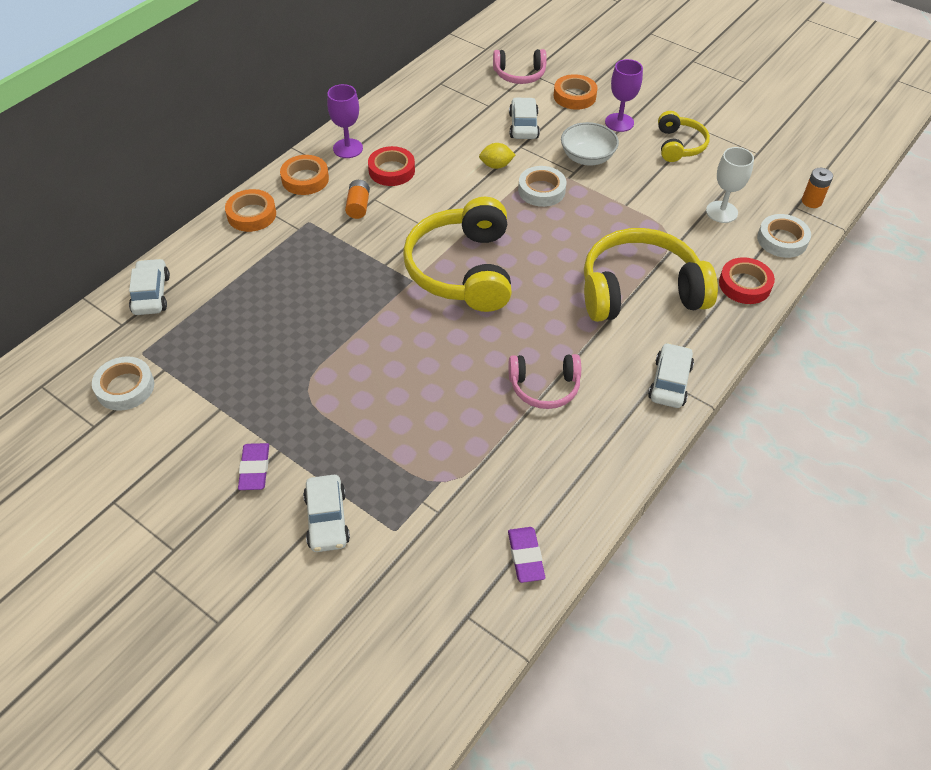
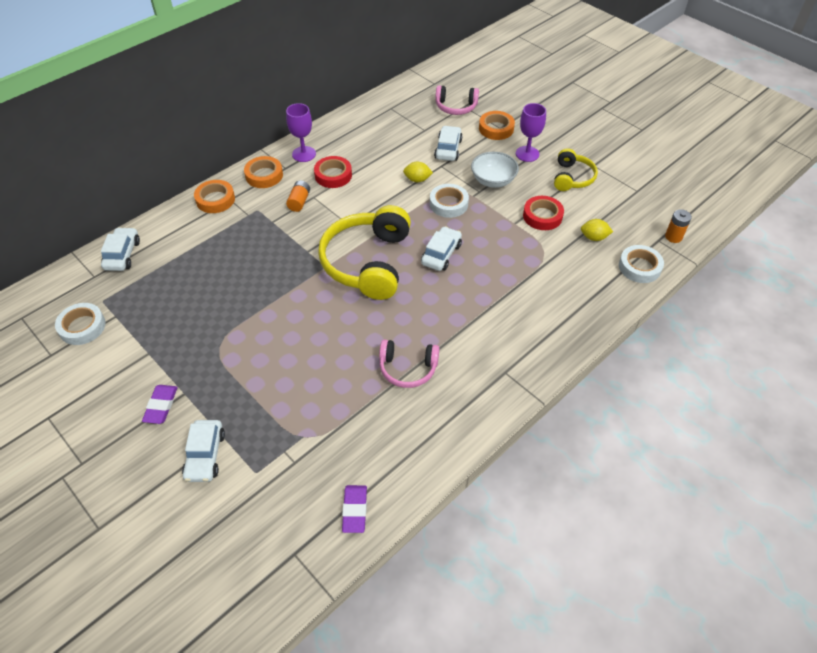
camera: 10 degrees right, 0 degrees up
yellow headphones [584,228,718,322] -> none
white car [648,343,694,408] -> white car moved to [421,226,462,271]
white goblet [706,147,754,223] -> yellow lemon [581,219,613,241]
red tape [719,257,775,304] -> red tape moved to [523,196,564,230]

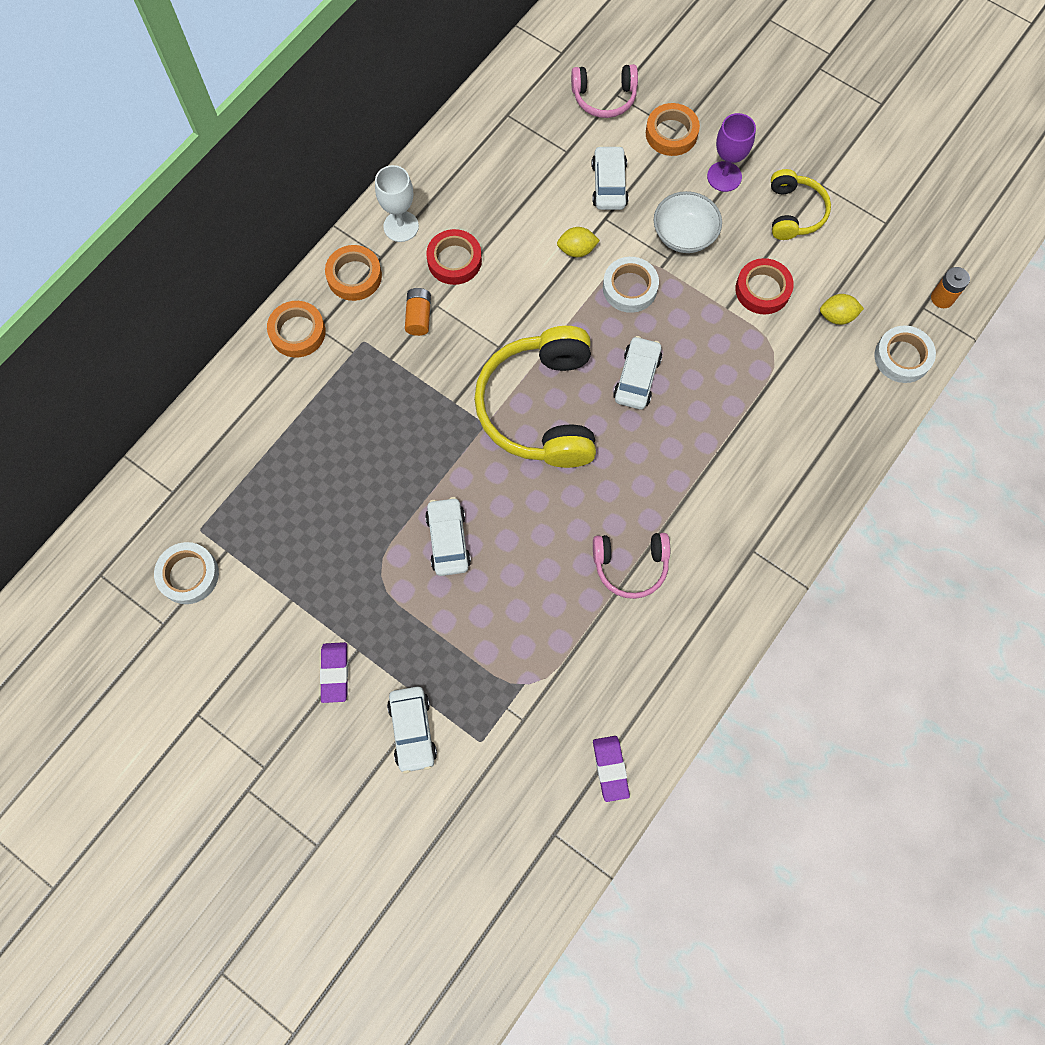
camera: 10 degrees left, 20 degrees up
white car [101,227,140,271] -> white car moved to [425,497,471,576]
purple goblet [286,103,316,162] -> white goblet [375,165,419,242]

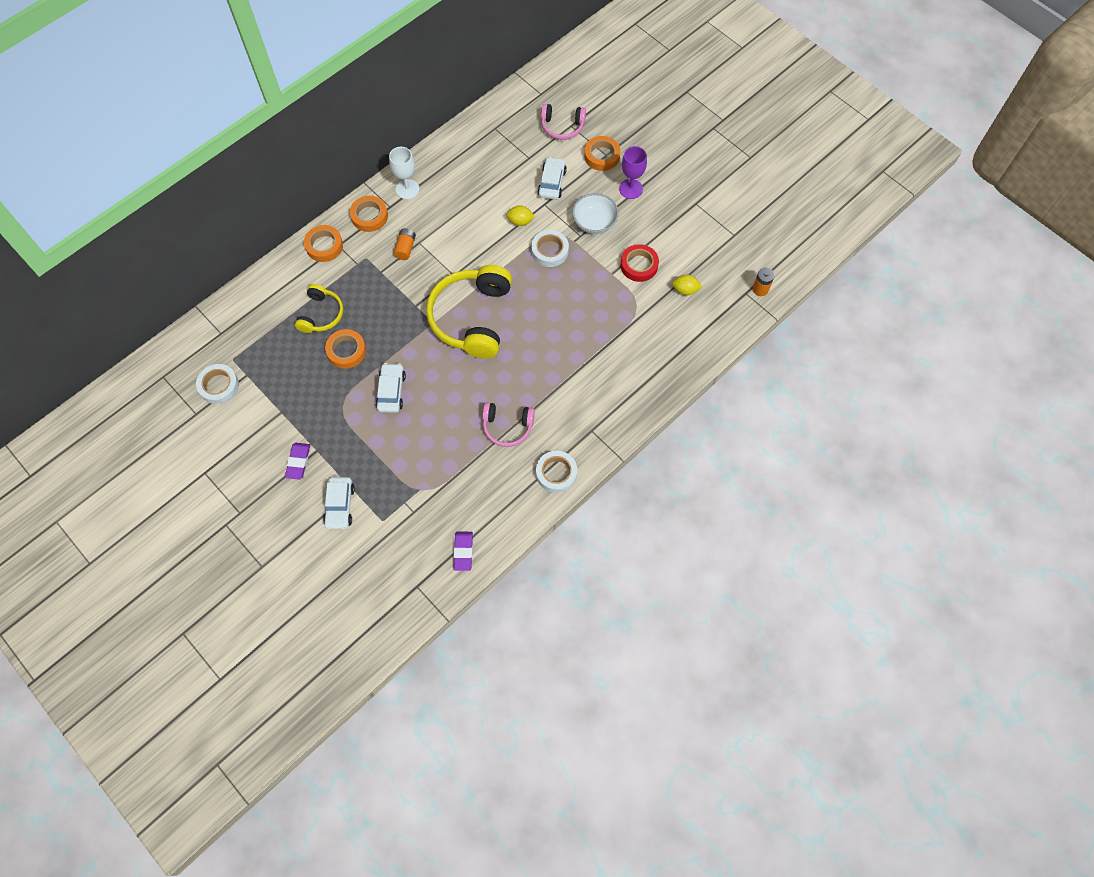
camera: 10 degrees right, 5 degrees down
red tape [426,229,482,285] -> none
white car [613,336,662,410] -> none
yellow headphones [771,169,831,240] -> yellow headphones moved to [295,284,343,333]
white tape [874,326,936,383] -> white tape moved to [536,451,577,493]
none -> orange tape [325,329,366,369]

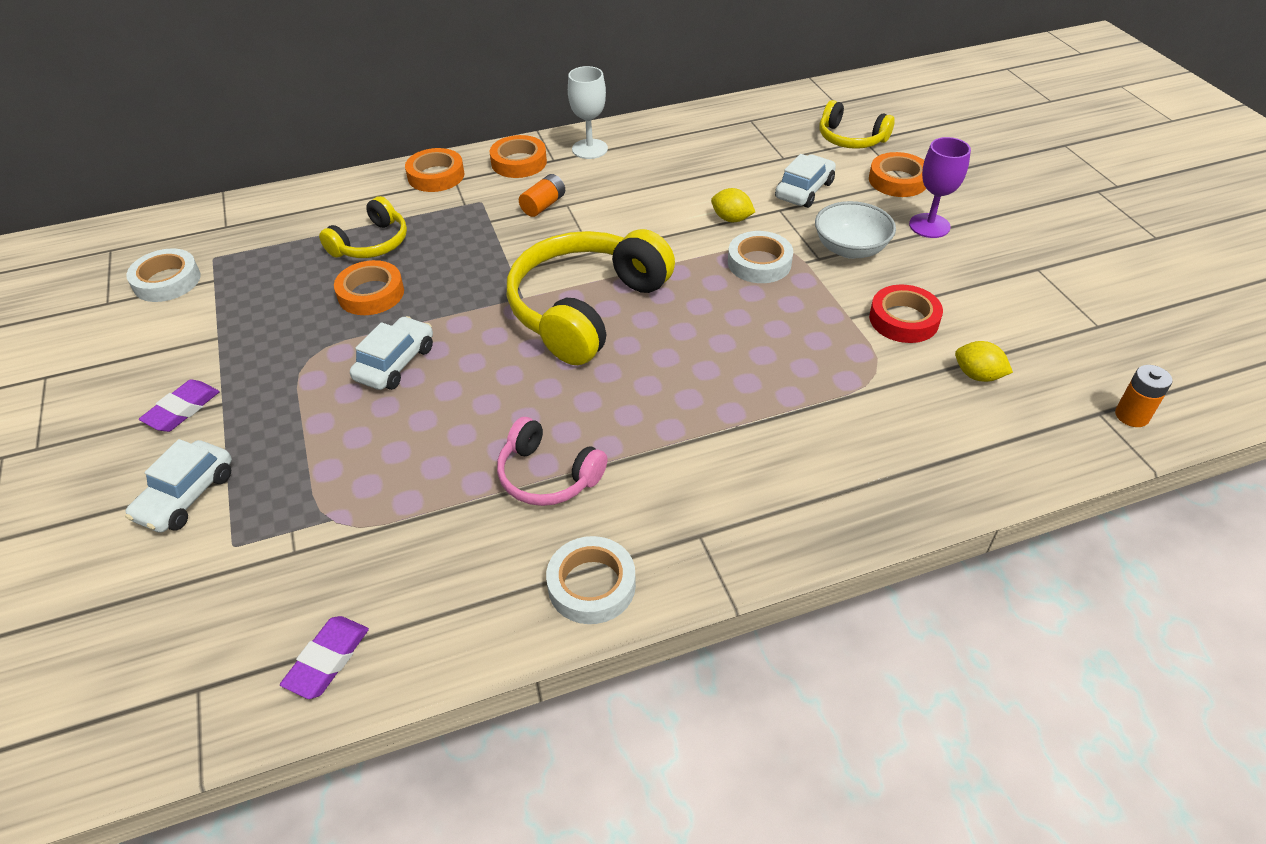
camera: 25 degrees right, 20 degrees down
pink headphones [541,104,586,140] -> yellow headphones [820,100,895,149]

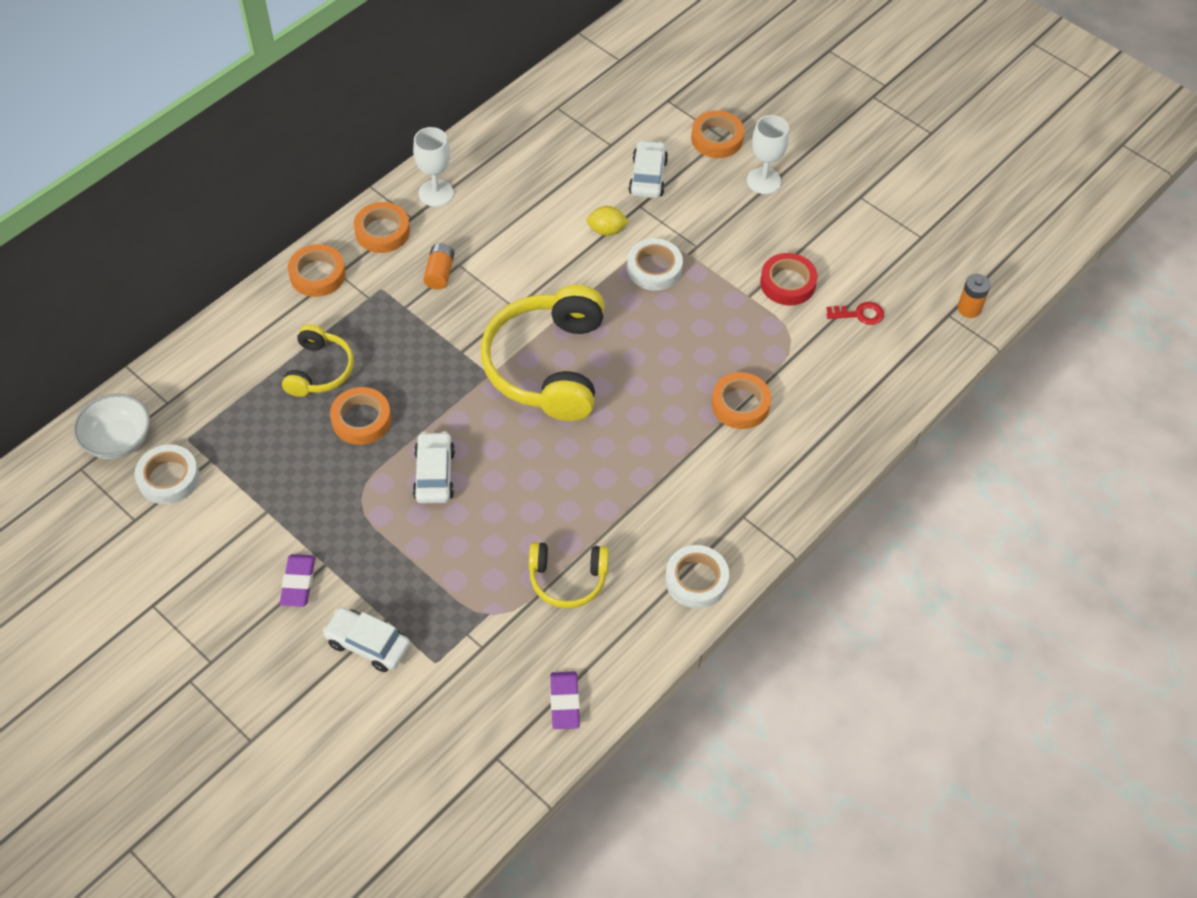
camera: 30 degrees left, 10 degrees up
white car [125,439,232,533] -> white car turned 120 degrees clockwise [322,607,410,672]
pink headphones [497,417,608,506] -> none
white bowl [815,201,896,259] -> white bowl moved to [73,394,150,459]
yellow headphones [820,100,895,149] -> yellow headphones moved to [529,542,609,608]
purple goblet [909,137,971,238] -> white goblet [747,115,789,194]
yellow lemon [955,341,1013,382] -> red key [826,302,884,325]
none -> orange tape [711,372,771,429]

